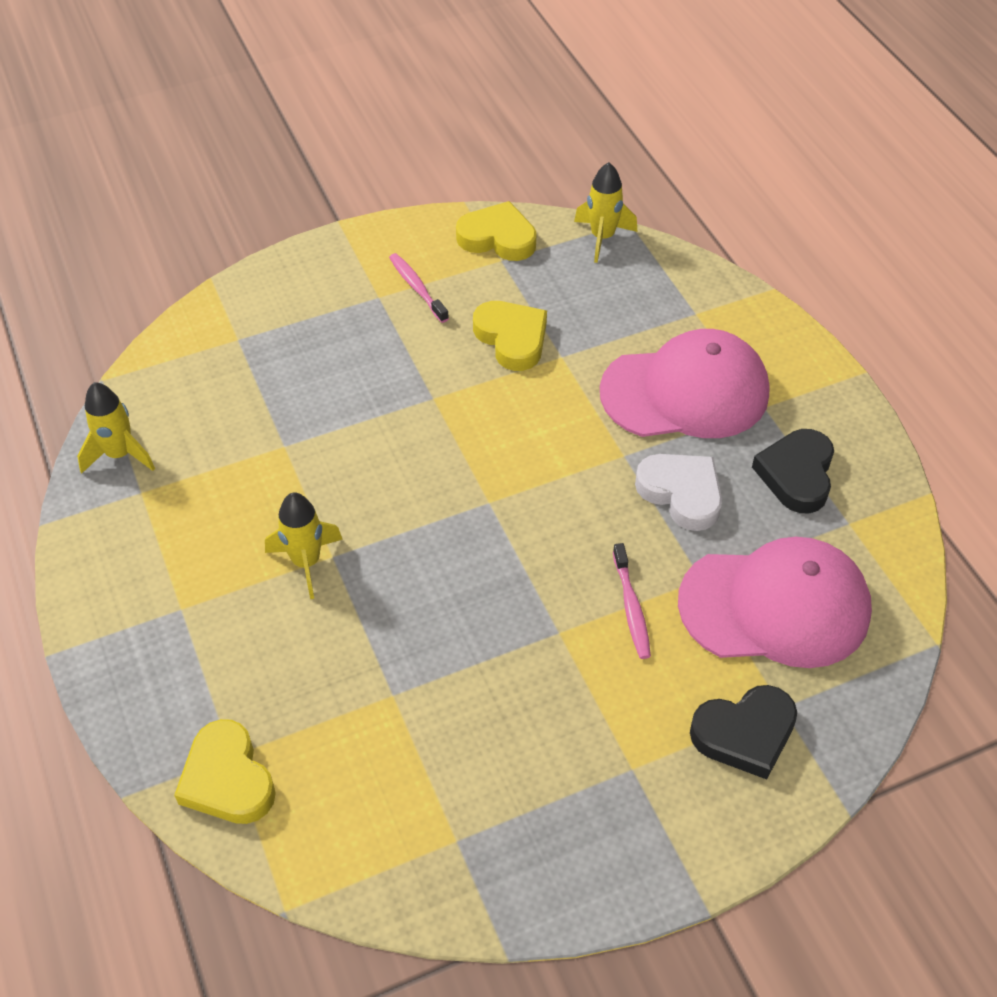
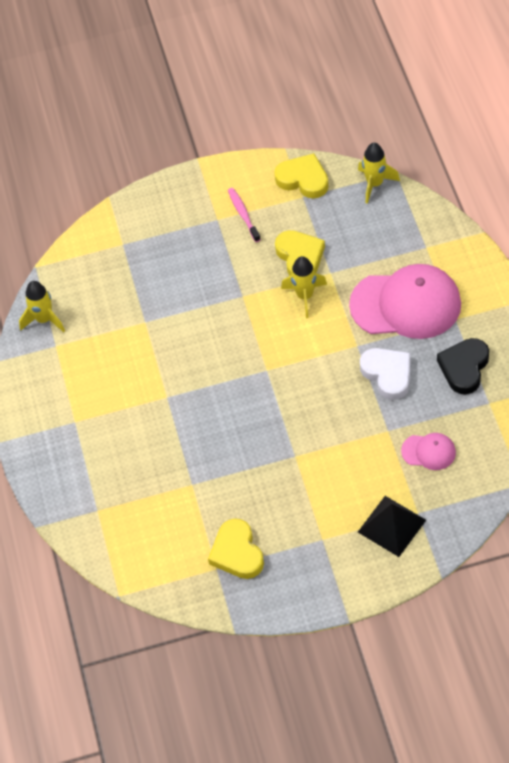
camera: 15 degrees right, 5 degrees up
yellow heart [174,719,276,824] -> yellow heart moved to [208,519,264,579]
yellow rocket [265,492,343,599] -> yellow rocket moved to [281,256,327,318]
pink toothbrush [613,543,651,659] -> none
pink cap [678,537,872,668] -> pink cap [401,433,456,470], size x0.46
black heart [690,685,797,779] -> black pyramid [358,496,426,557]

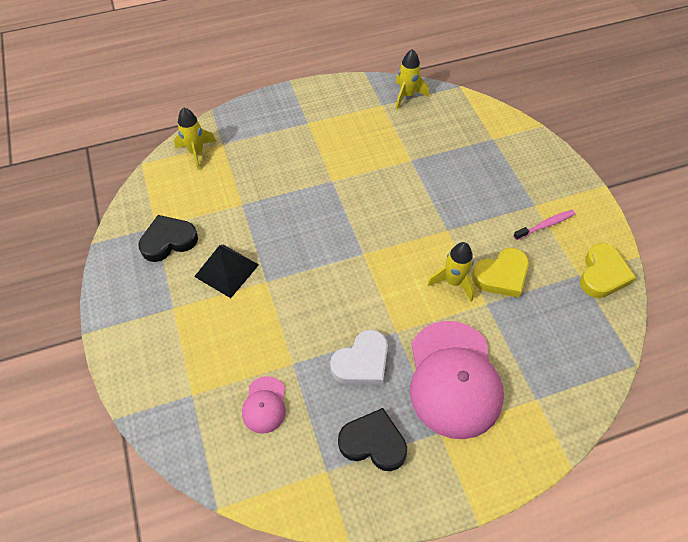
camera: 80 degrees right, 0 degrees up
yellow heart [208,519,264,579] -> black heart [138,215,198,262]
yellow rocket [358,143,400,204] -> yellow rocket moved to [174,107,216,170]
black pyramid [358,496,426,557] -> black pyramid moved to [194,245,259,298]

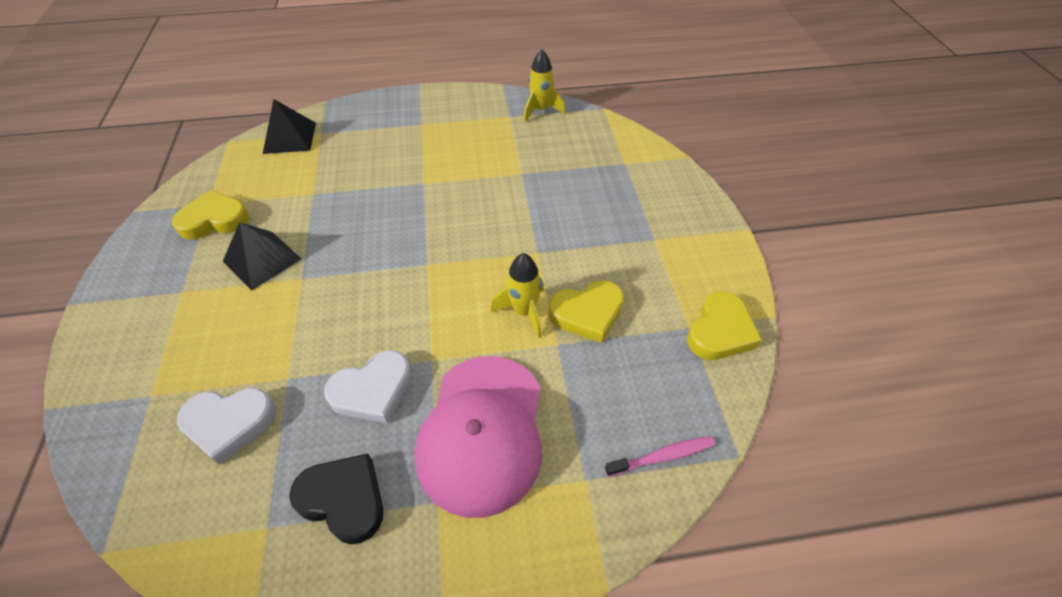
camera: 10 degrees right, 5 degrees down
black heart [138,215,198,262] -> yellow heart [172,190,249,240]
yellow rocket [174,107,216,170] -> black pyramid [263,99,316,154]
pink cap [242,376,286,434] -> white heart [177,387,276,465]
pink toothbrush [513,210,575,240] -> pink toothbrush moved to [605,436,715,477]

